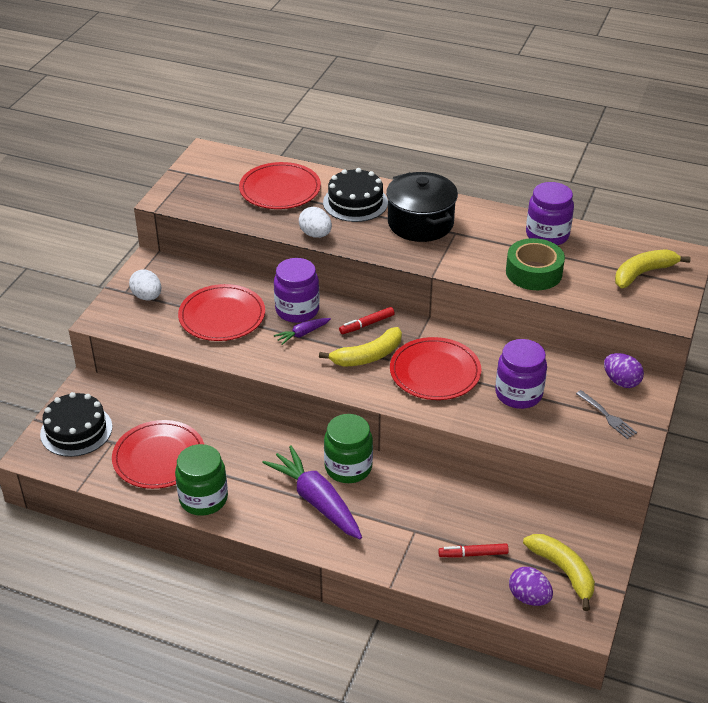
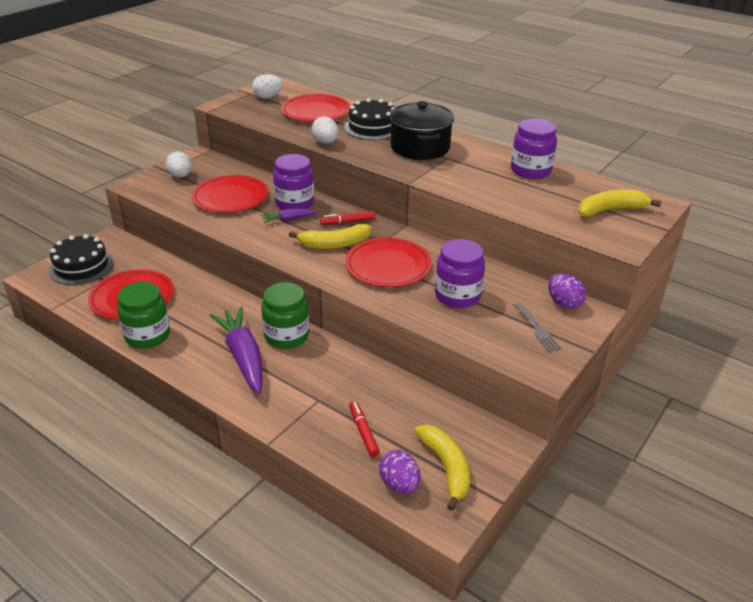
camera: 15 degrees right, 5 degrees down
red marker [438,543,509,558] -> red marker turned 60 degrees clockwise [349,401,380,457]
green tape [506,238,565,290] -> none
none -> white egg [252,74,283,99]

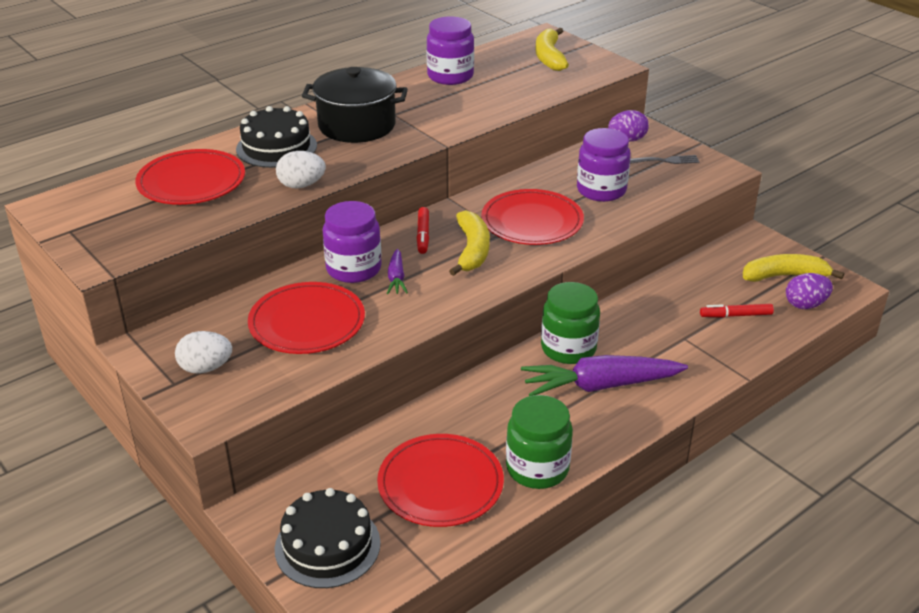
camera: 75 degrees left, 0 degrees up
white egg [252,74,283,99] -> none

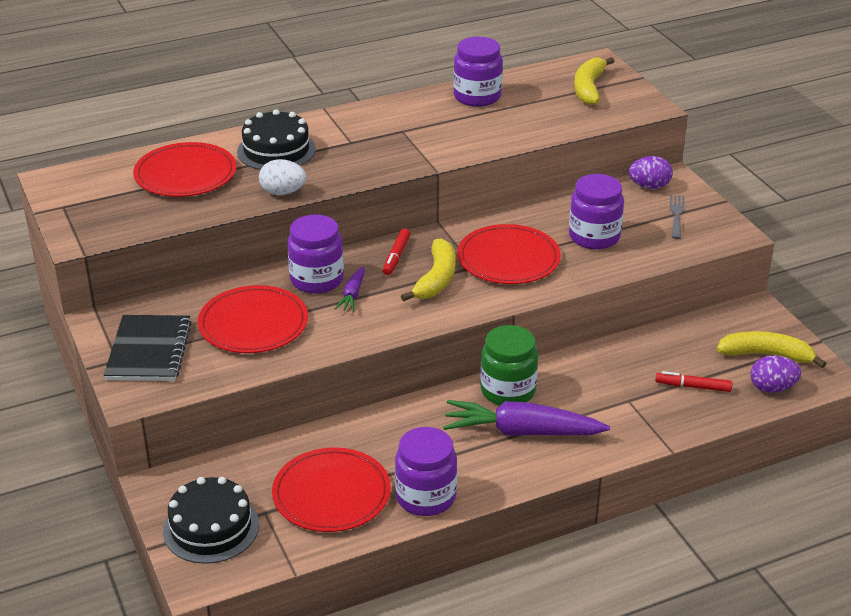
camera: 15 degrees right, 0 degrees up
white egg [175,331,232,374] -> black notebook [104,315,192,381]
black pot [302,67,408,143] -> none
green jar [506,395,573,489] -> purple jar [395,427,457,516]
grey fork [630,155,700,164] -> grey fork turned 90 degrees counterclockwise [670,195,685,239]

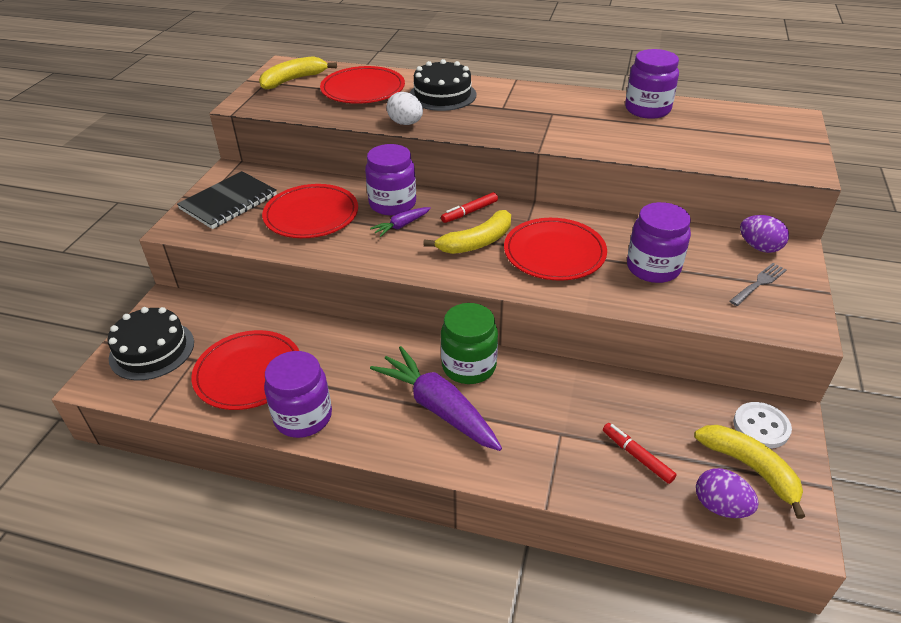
camera: 40 degrees right, 5 degrees up
yellow banana [574,57,614,105] -> yellow banana moved to [259,56,337,90]
none -> white button [733,402,792,448]

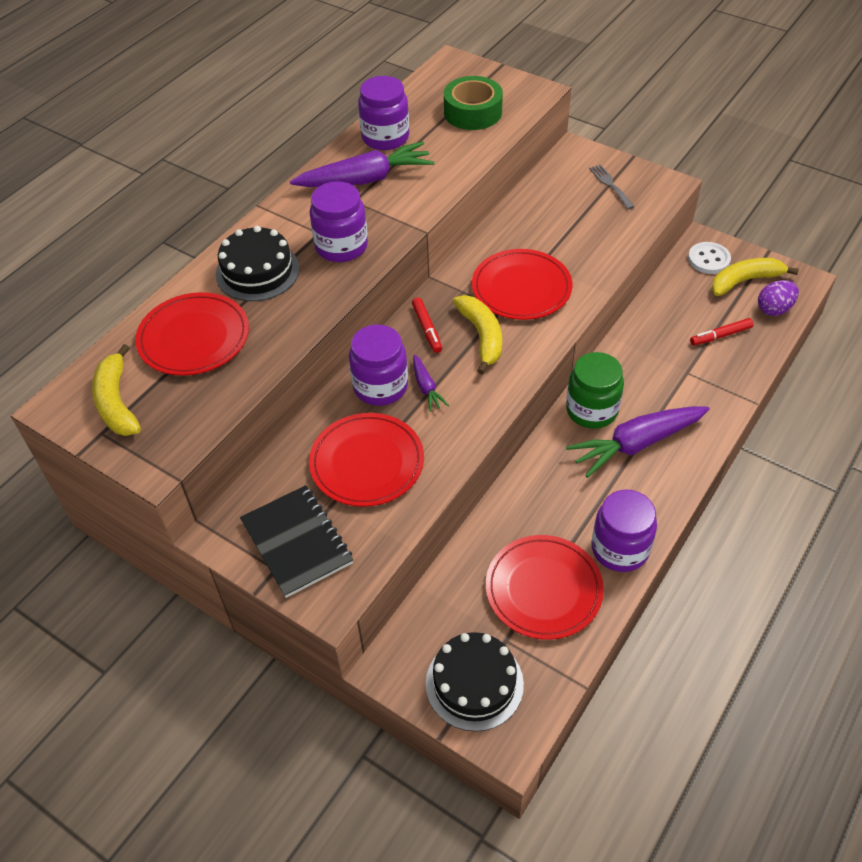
camera: 70 degrees left, 10 degrees up
white egg [387,92,423,125] -> none
purple jar [627,202,691,283] -> purple jar moved to [309,181,368,262]
purple egg [740,215,789,253] -> none
none -> purple carrot [290,141,434,187]
none -> green tape [444,76,503,130]

